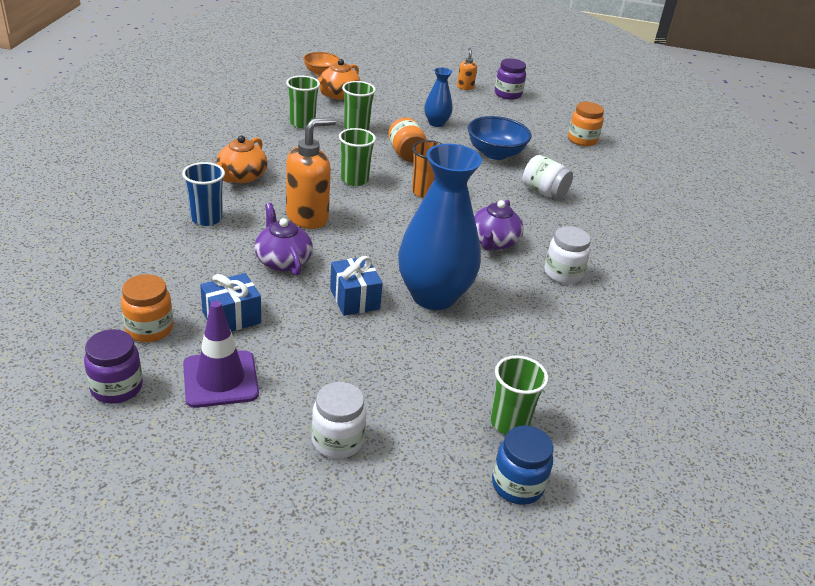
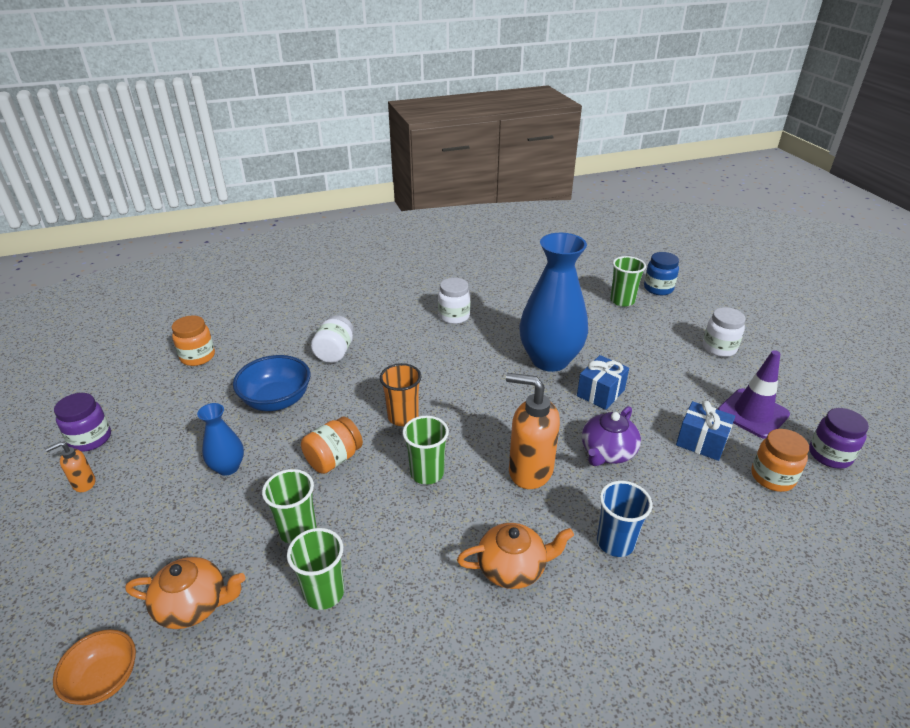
camera: 115 degrees left, 0 degrees up
purple teapot [474,200,524,251] -> none

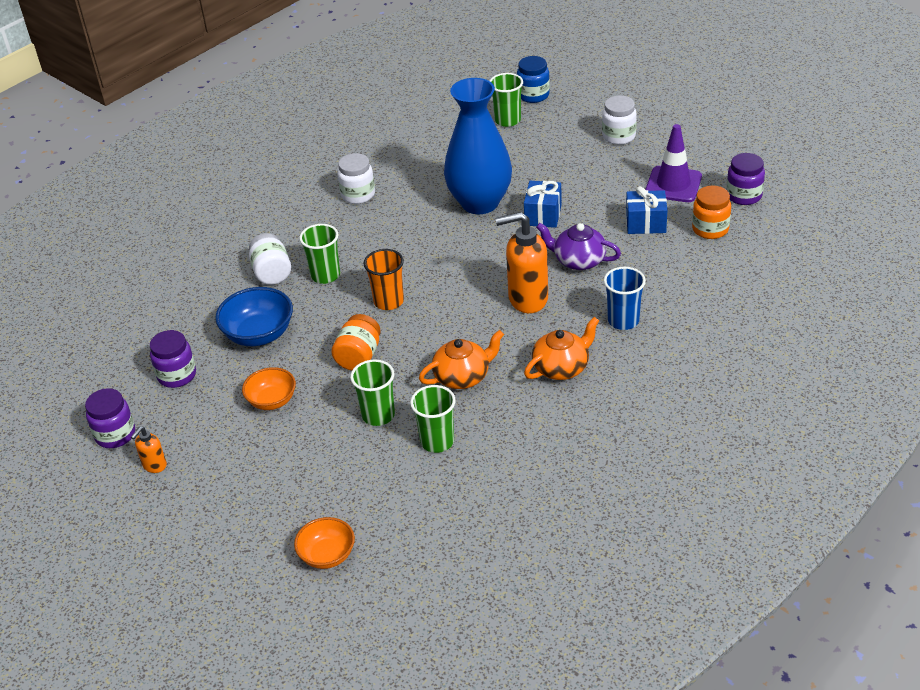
camera: 25 degrees left, 5 degrees up
orange teapot [125,557,245,629] -> orange teapot moved to [419,330,504,389]
orange jar [171,315,215,366] -> none
blue vase [197,403,244,476] -> orange bowl [242,367,296,410]
green cup [403,416,449,485] -> green cup moved to [299,224,340,284]
purple teapot [582,406,641,466] -> purple teapot turned 105 degrees clockwise [536,223,621,270]
none -> purple jar [150,330,196,388]

